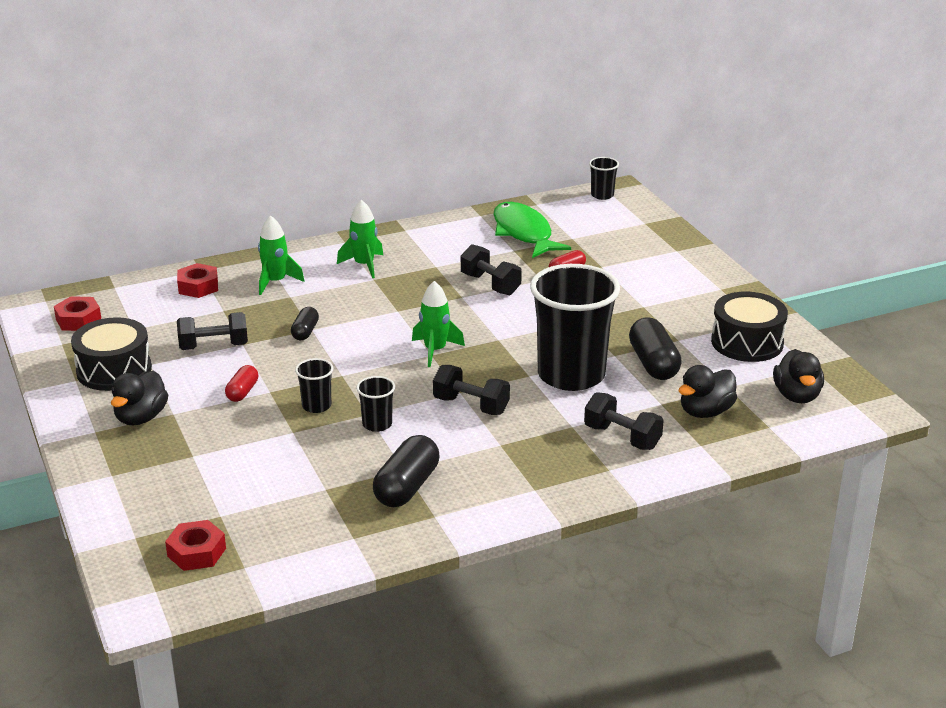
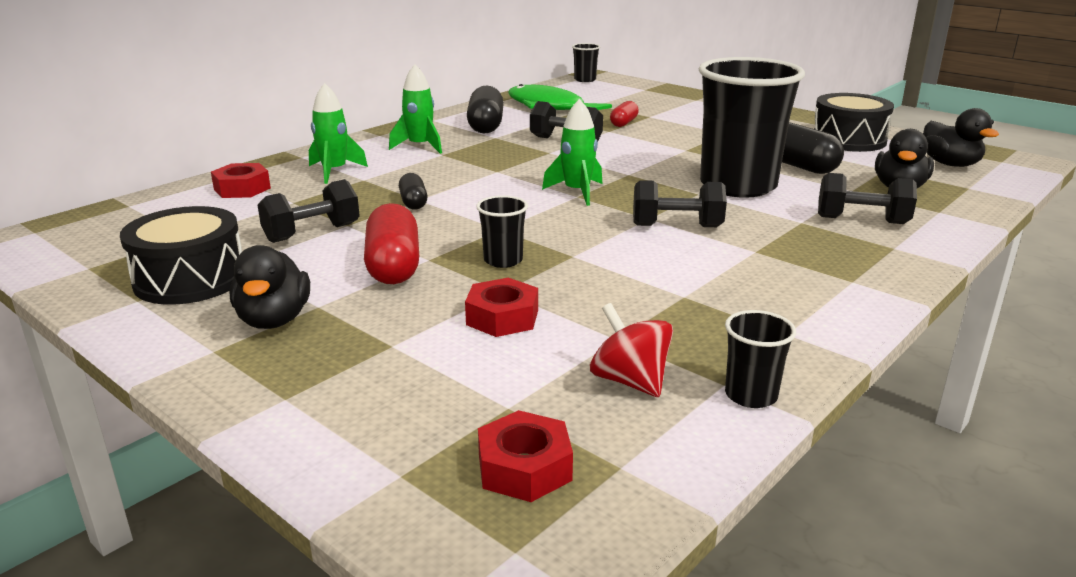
camera: 25 degrees left, 5 degrees down
red nut [54,296,101,331] -> red nut moved to [465,278,538,337]
red capsule [225,365,258,402] -> red capsule [364,203,419,284], size x1.76
black cup [356,376,395,432] -> black cup moved to [725,310,796,408]
black capsule [373,435,439,507] -> black capsule moved to [467,85,504,134]
none -> red spinning top [590,303,673,397]

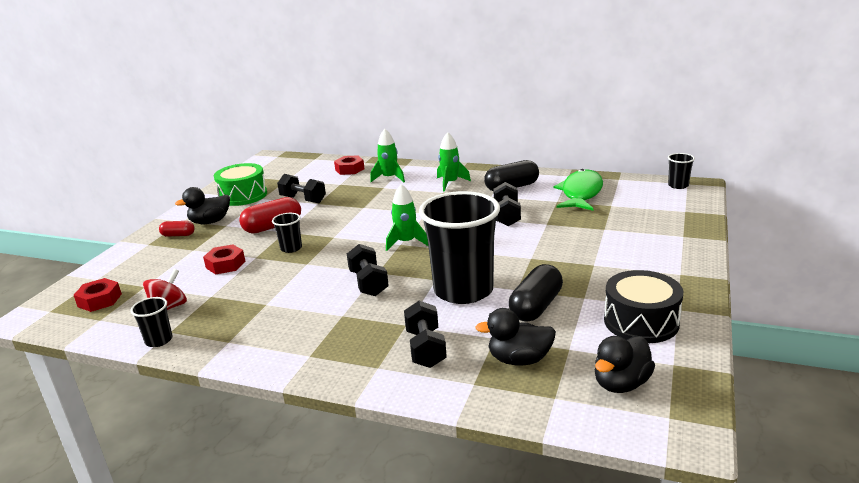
camera: 70 degrees right, 0 degrees up
black drum [120,206,242,305] -> green drum [214,163,267,206]
black capsule [399,173,427,210] -> none
red capsule [610,101,639,127] -> red capsule moved to [159,221,195,237]

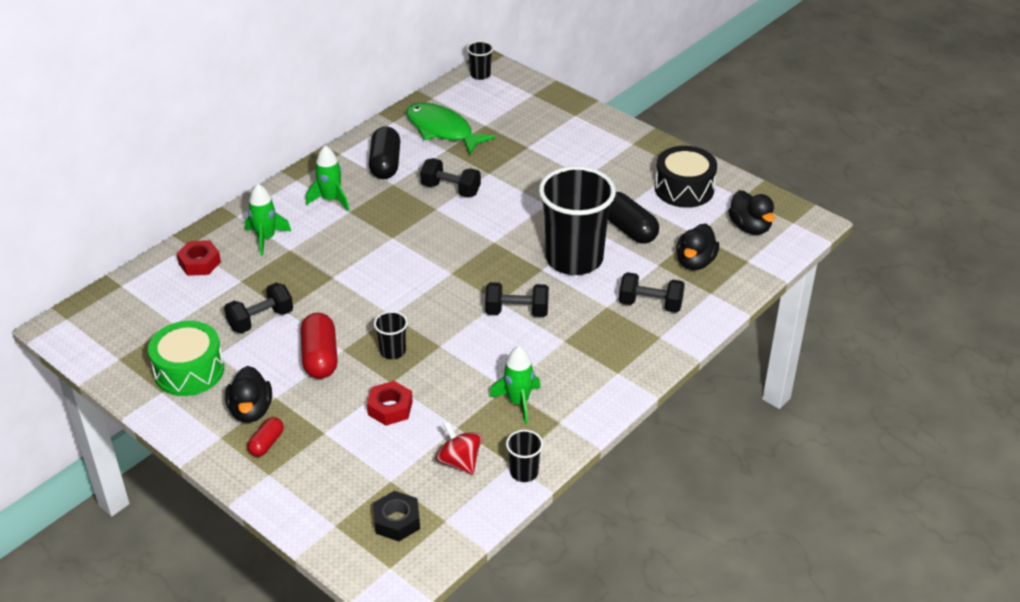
camera: 70 degrees left, 15 degrees up
red nut [74,278,122,312] -> black nut [373,491,420,541]
green rocket [386,184,428,251] -> green rocket moved to [489,346,540,424]

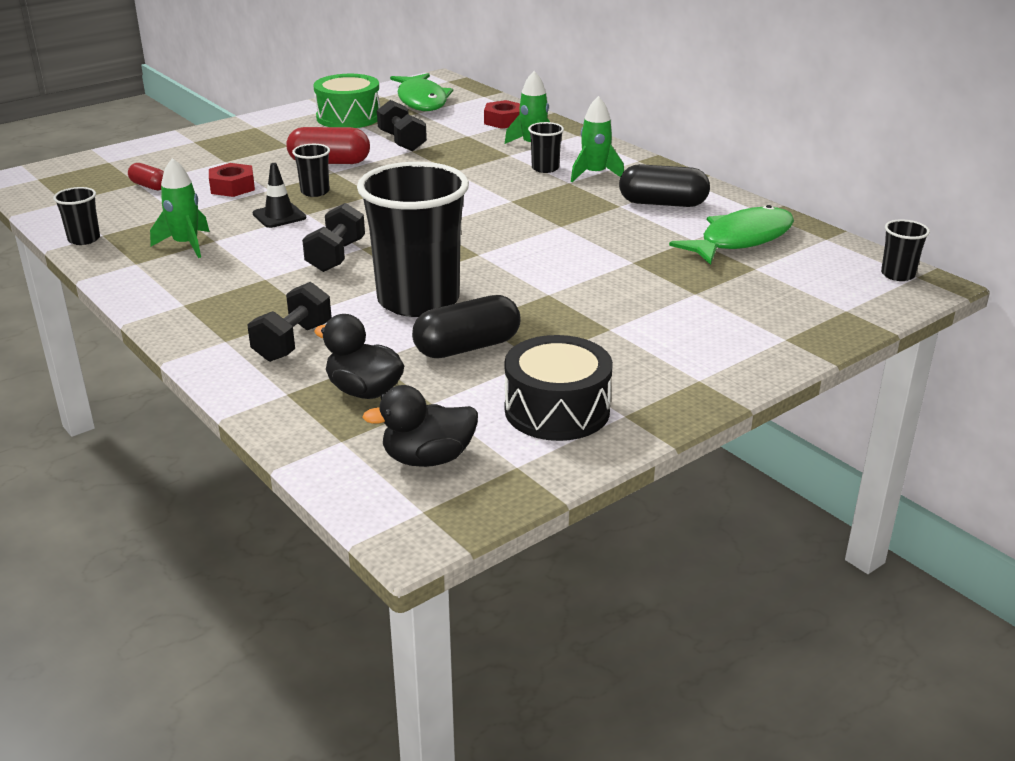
camera: 100 degrees right, 10 degrees down
black duck [225,366,272,423] -> none
red capsule [247,417,284,457] -> red capsule moved to [128,163,164,190]
black nut [373,491,420,541] -> none
black dumbbell [420,158,481,198] -> none
red spinning top [436,421,482,475] -> none
none -> black traffic cone [253,163,306,228]
none -> green fish [390,73,453,111]
none -> black cup [528,122,564,173]

